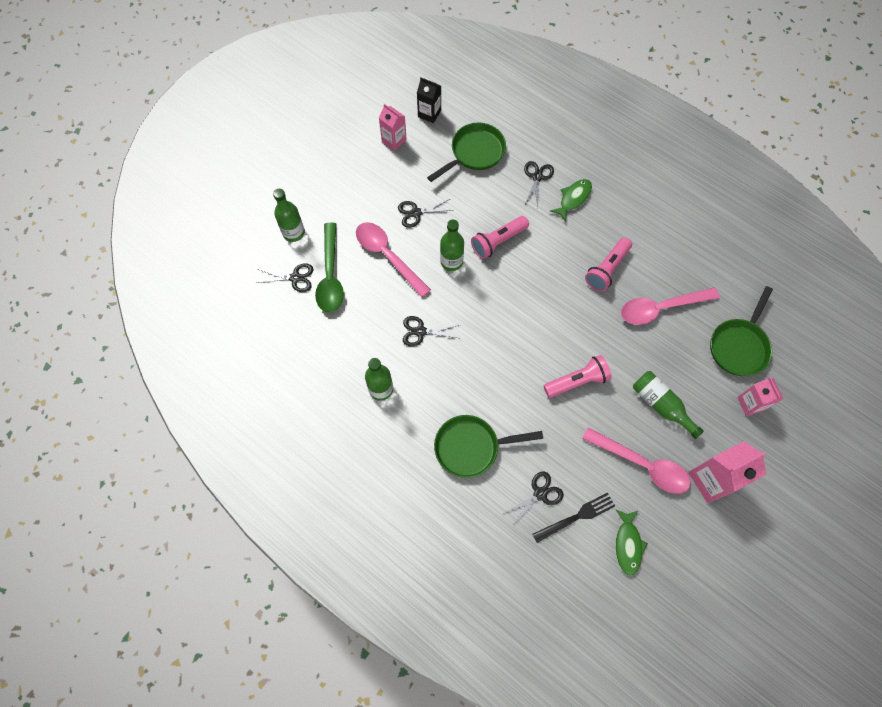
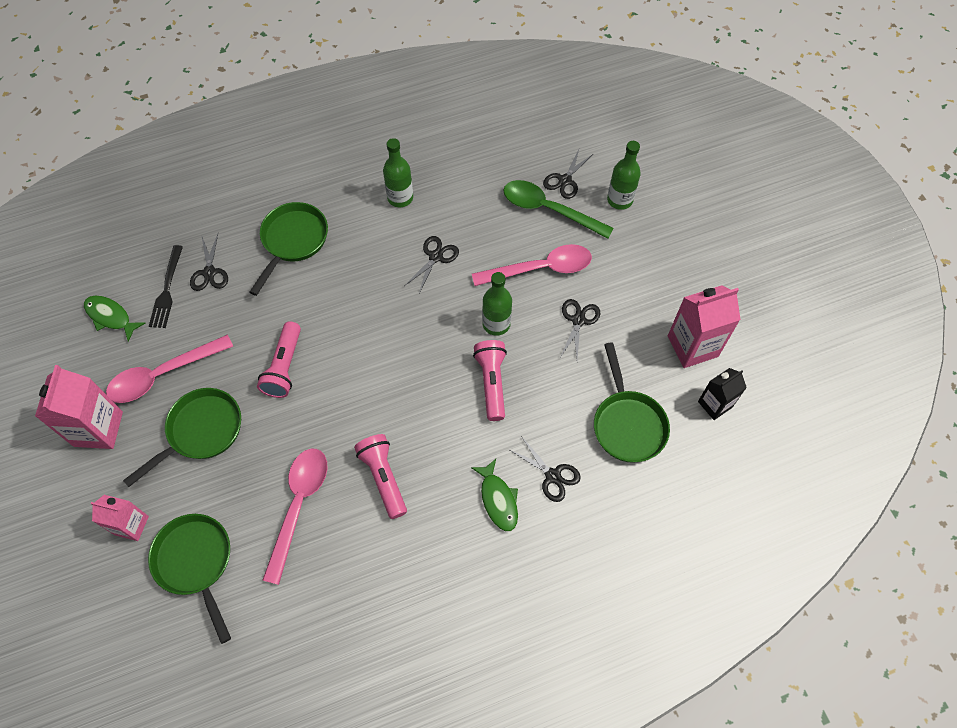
camera: 120 degrees right, 5 degrees down
pink carton [379,104,407,151] -> pink carton [668,285,741,368], size x1.61
green bottle [633,371,704,439] -> green pan [123,388,241,487]

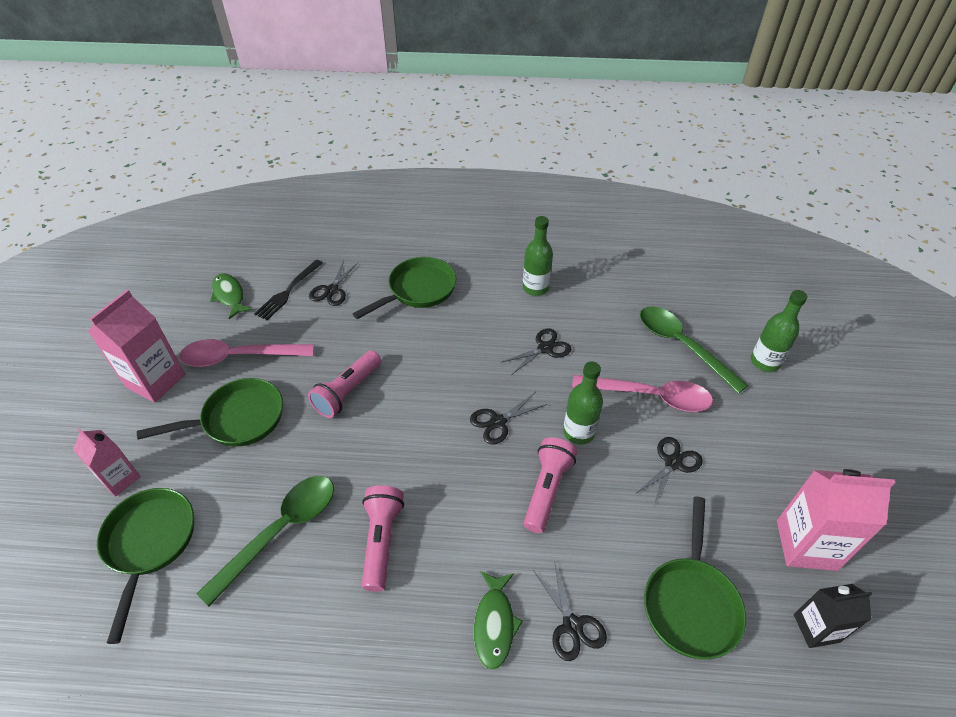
camera: 25 degrees right, 15 degrees down
pink spoon [262,449,327,585] -> green spoon [196,476,334,606]
black scissors [543,147,593,199] -> black scissors moved to [470,393,547,445]

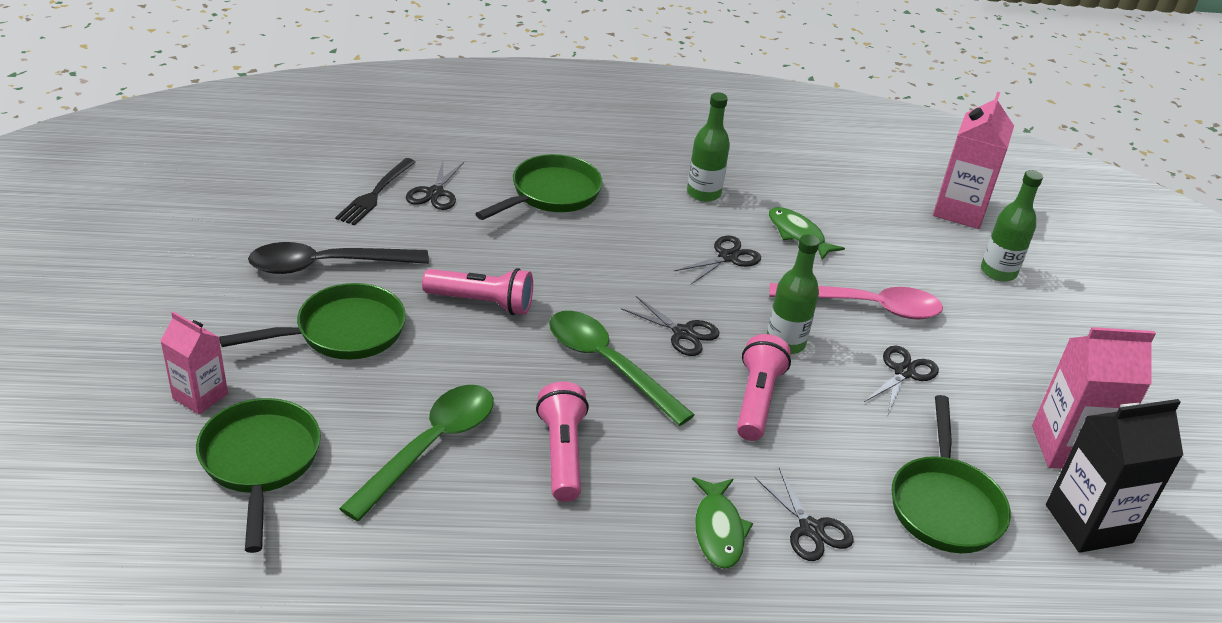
camera: 10 degrees left, 10 degrees down
pink carton [88,290,185,403] -> pink carton moved to [933,92,1014,229]
pink spoon [179,339,314,367] -> black spoon [248,242,429,274]
green fish [210,273,253,319] -> green fish moved to [769,207,845,260]
pink flashlight [308,350,381,418] -> pink flashlight turned 105 degrees counterclockwise [422,268,533,315]
black scissors [470,393,547,445] -> black scissors turned 105 degrees counterclockwise [621,296,719,356]
green spoon [640,306,749,394] -> green spoon moved to [549,311,695,426]
black carton [794,584,872,648] -> black carton [1046,399,1183,553], size x1.61

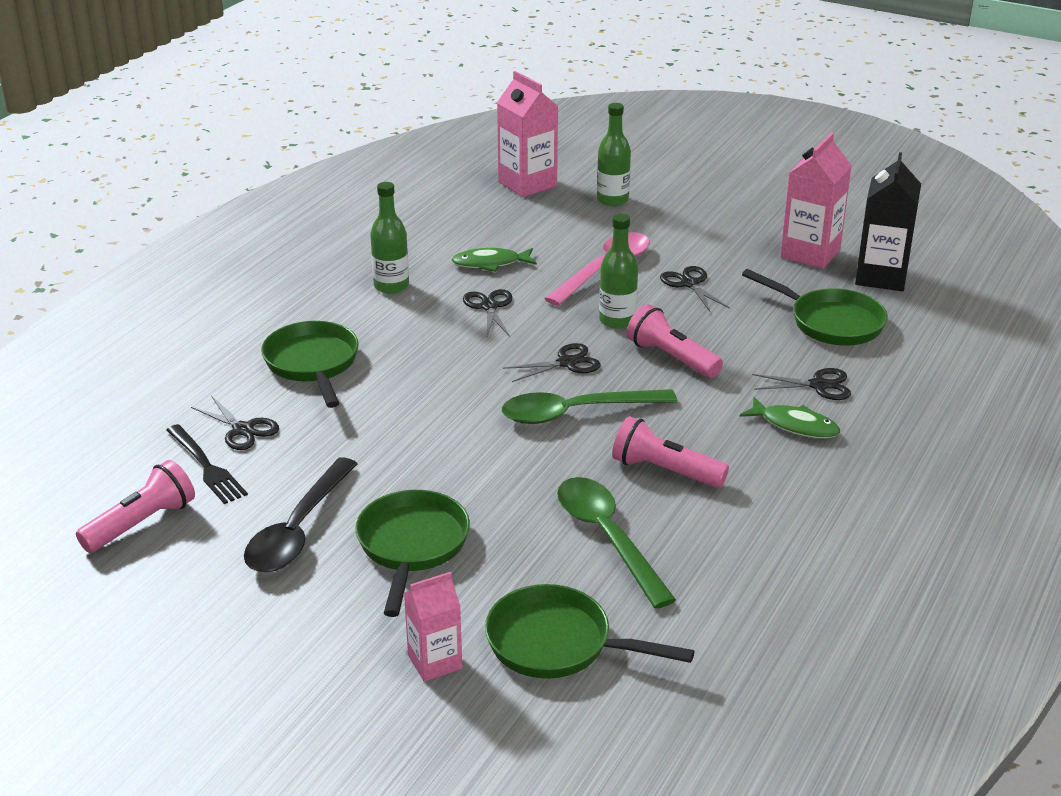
camera: 55 degrees left, 5 degrees down
pink flashlight [422,268,533,315] -> pink flashlight moved to [76,460,195,553]

